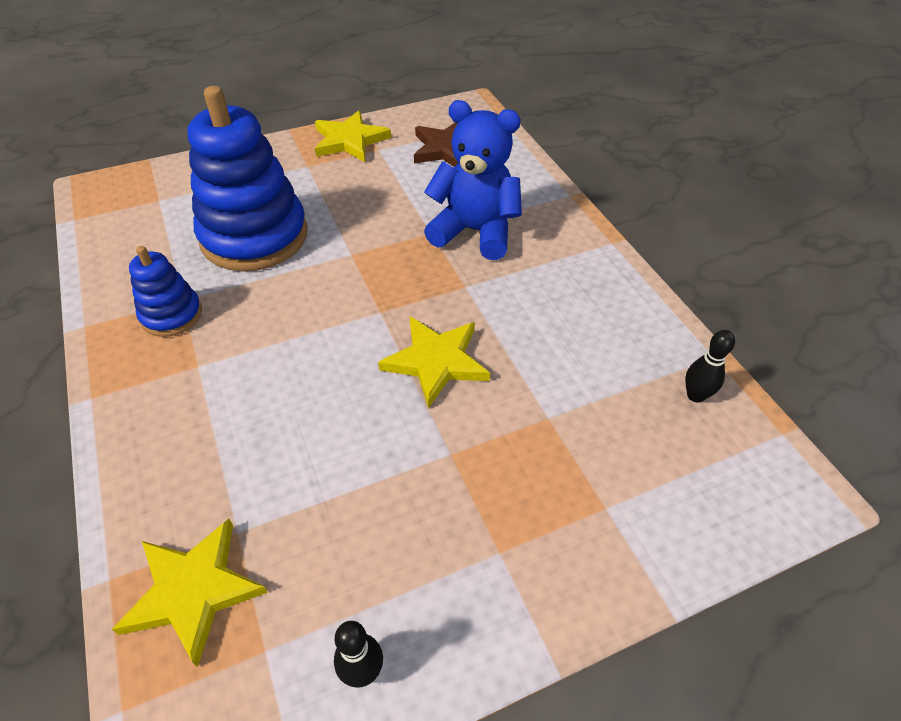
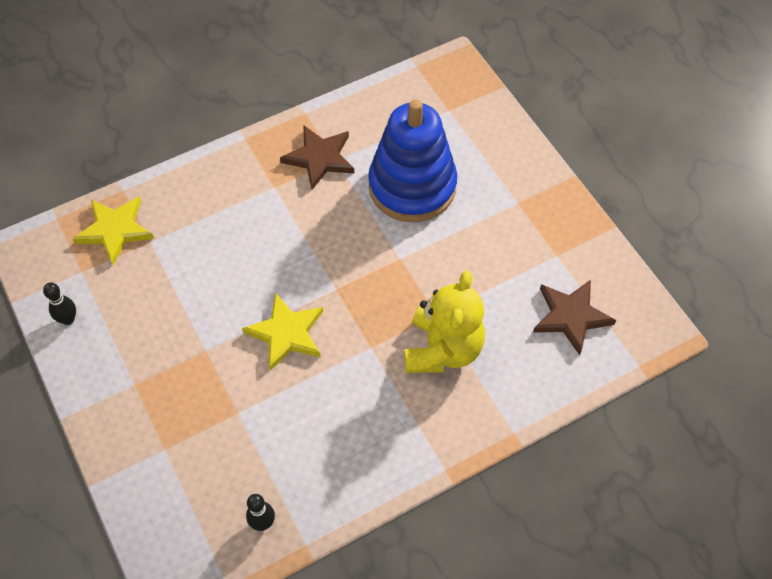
camera: 85 degrees right, 10 degrees up
blue stacking toy [129,246,202,337] -> brown star [280,125,355,190]
yellow star [315,110,391,162] -> none
blue teddy bear [424,100,522,260] -> yellow teddy bear [405,271,485,373]

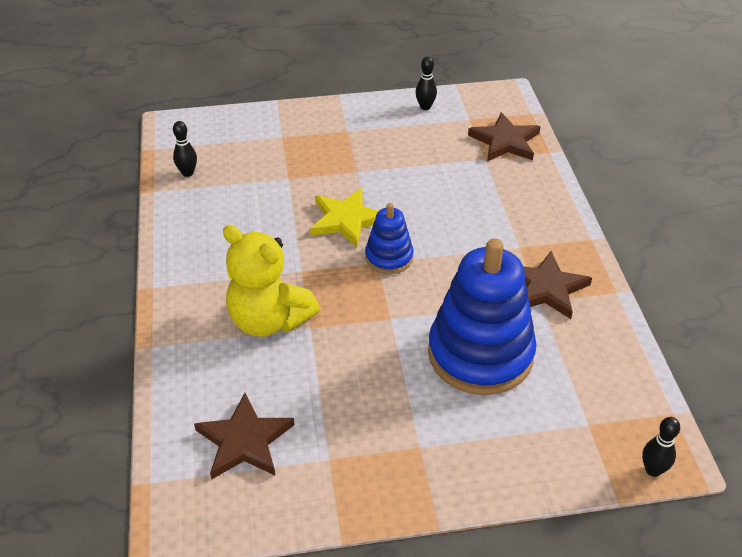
camera: 110 degrees right, 15 degrees down
yellow star [73,197,154,265] -> brown star [468,112,540,161]
none -> blue stacking toy [365,203,414,274]
none -> black bowling pin [642,417,680,477]

